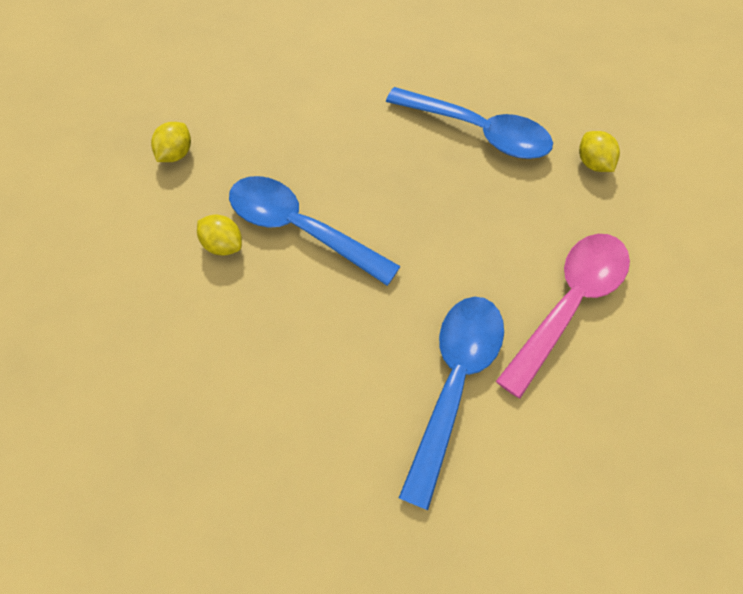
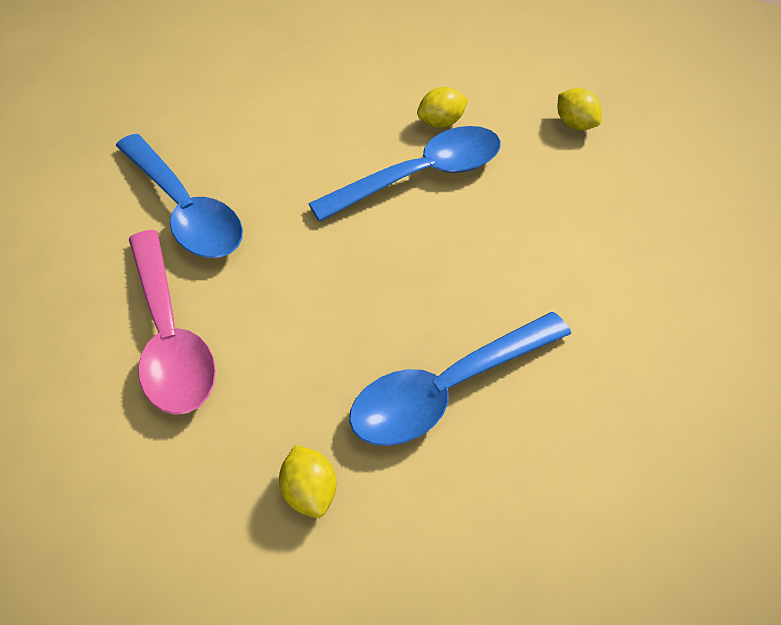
camera: 120 degrees right, 10 degrees down
yellow lemon [579,131,620,172] -> yellow lemon turned 60 degrees clockwise [279,445,336,518]

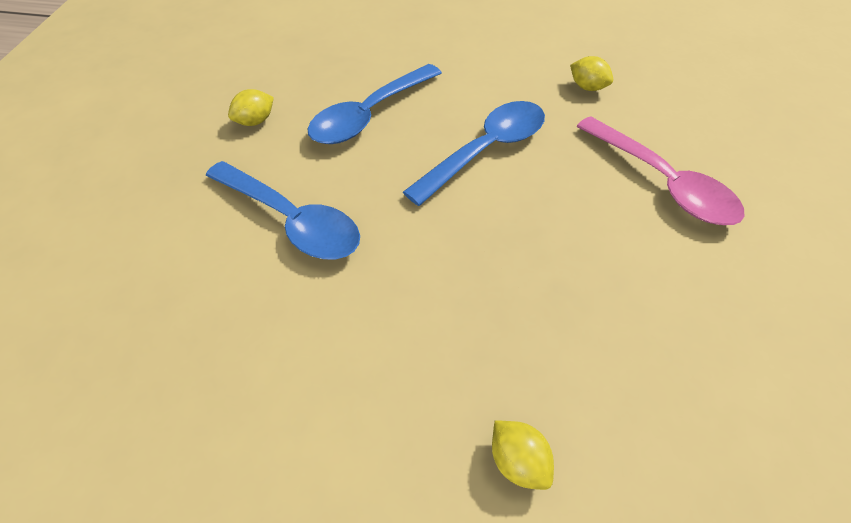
camera: 15 degrees left, 0 degrees up
pink spoon [129,230,216,415] -> pink spoon moved to [577,117,744,225]
blue spoon [349,312,571,446] -> blue spoon moved to [307,64,442,144]
yellow lemon [417,87,468,128] -> yellow lemon moved to [228,89,274,126]

